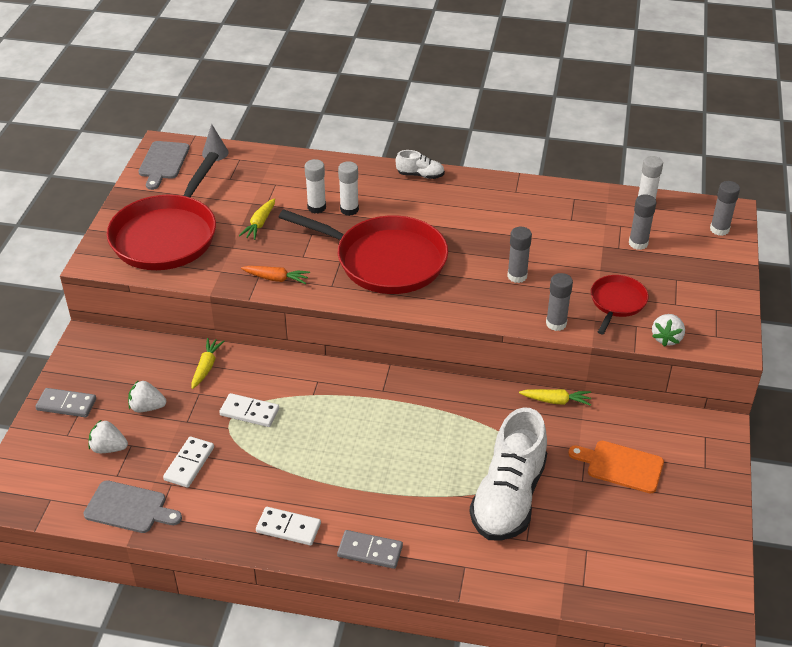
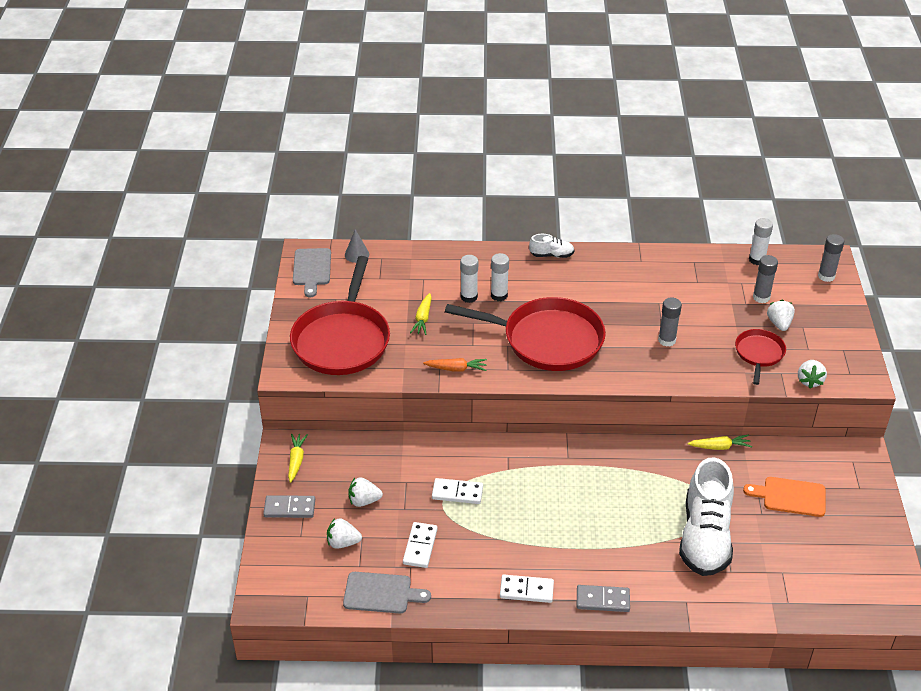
camera: 10 degrees left, 0 degrees up
yellow carrot [192,338,225,389] -> yellow carrot moved to [288,434,308,483]
grey glue stick [546,273,573,331] -> none
none -> white strawberry [767,300,795,331]

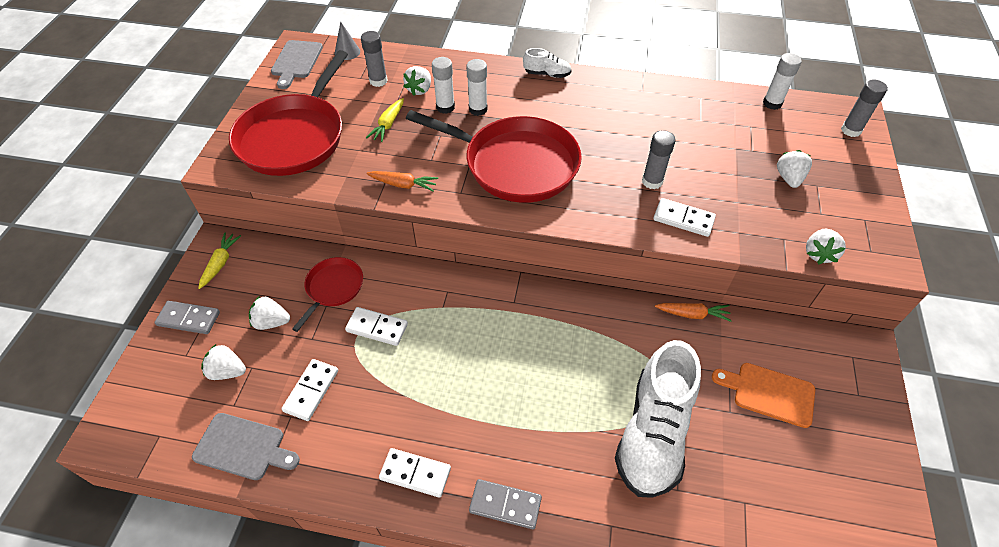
camera: 10 degrees right, 10 degrees up
yellow carrot [688,435,752,450] -> orange carrot [655,303,732,322]
red pan [735,329,786,385] -> red pan moved to [292,257,363,332]
grey glue stick [753,255,778,303] -> grey glue stick moved to [361,31,388,87]
none -> white strawberry [403,66,431,96]
none -> white domino [653,198,716,237]

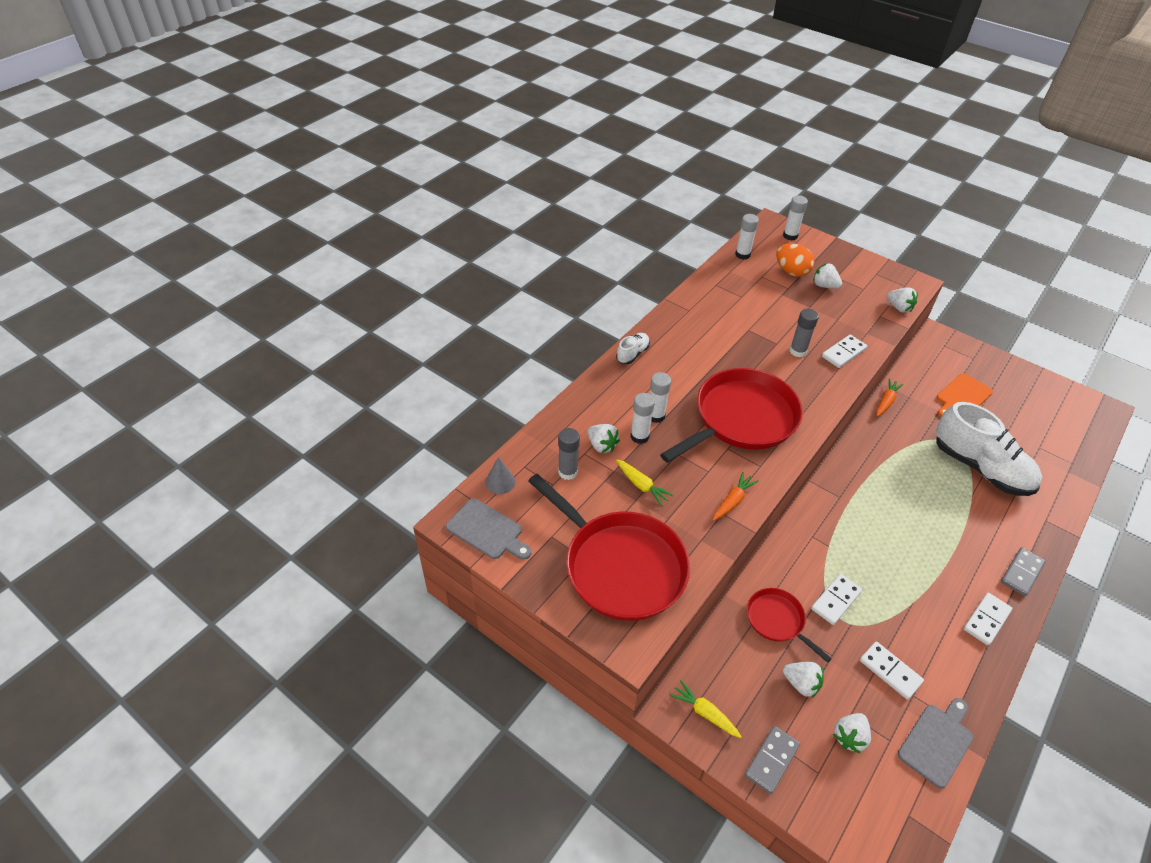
camera: 65 degrees left, 5 degrees down
white strawberry [249,296,290,330] -> white strawberry turned 90 degrees counterclockwise [783,662,824,698]
grey glue stick [841,80,888,137] -> white glue stick [783,195,808,240]
none -> orange egg [776,243,815,277]

